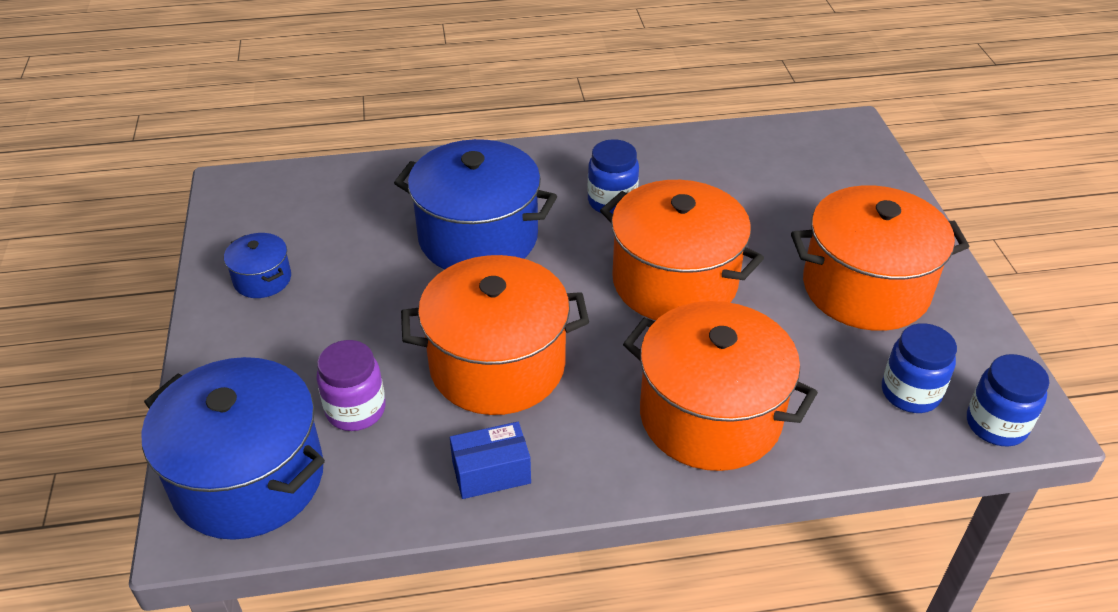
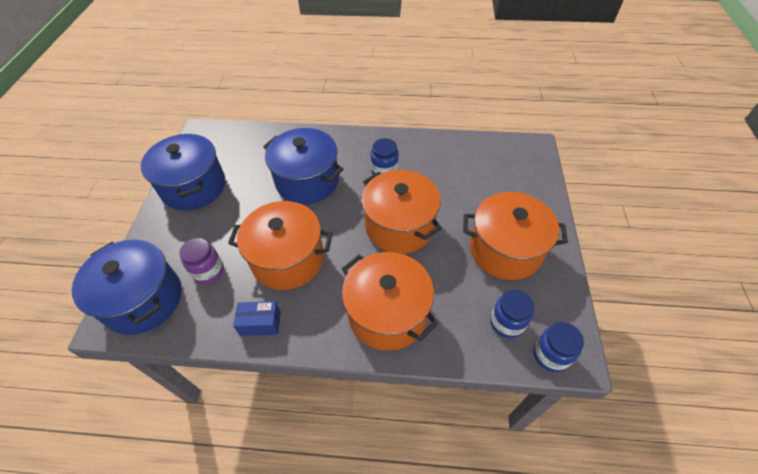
camera: 15 degrees right, 10 degrees up
blue pot [224,233,291,298] -> blue pot [141,134,225,211], size x2.17

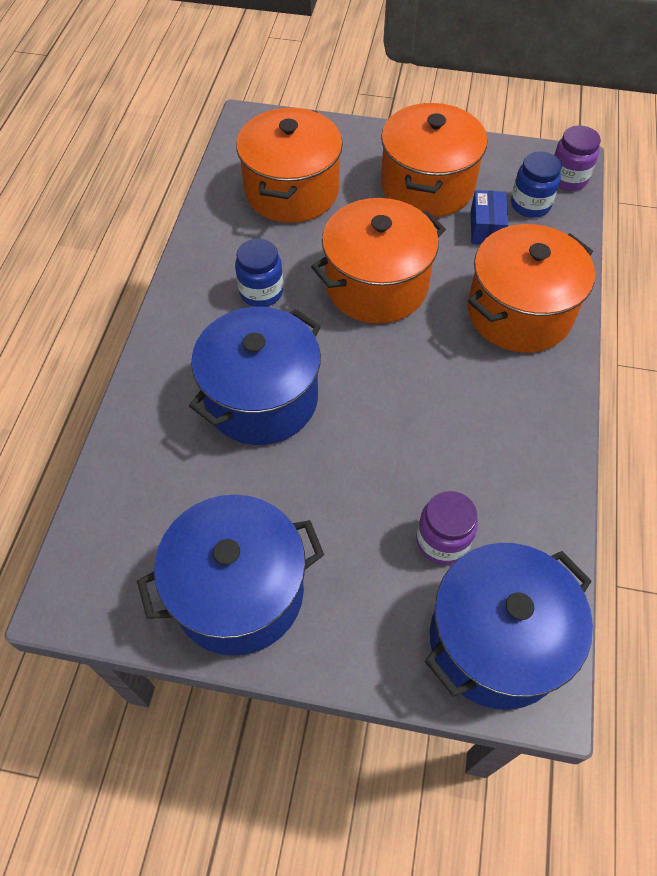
camera: 85 degrees left, 5 degrees up
orange pot [228,201,333,290] -> orange pot moved to [236,108,343,223]
blue box [233,301,281,336] -> blue box moved to [471,190,508,245]
blue jar [533,322,584,372] -> purple jar [554,125,601,191]

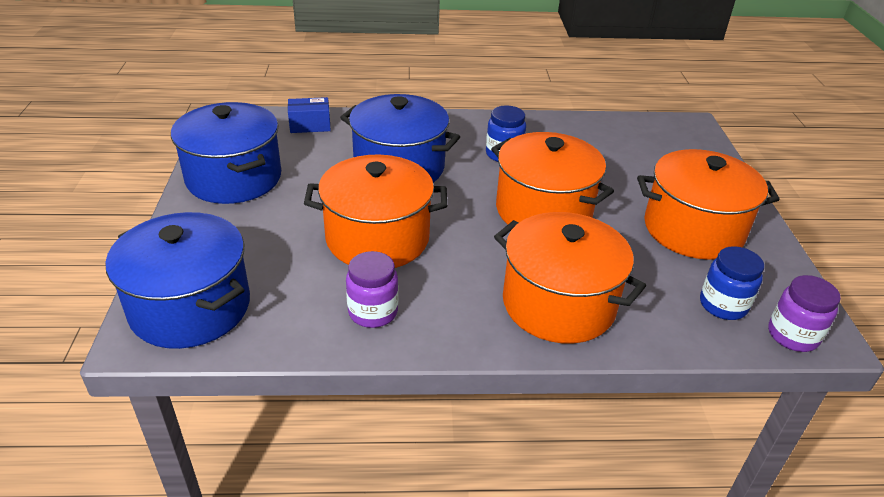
camera: 75 degrees right, 20 degrees down
orange pot [236,108,343,223] -> orange pot moved to [304,155,447,268]
purple jar [416,491,478,565] -> purple jar moved to [346,251,398,328]
blue box [471,190,508,245] -> blue box moved to [288,97,331,133]

